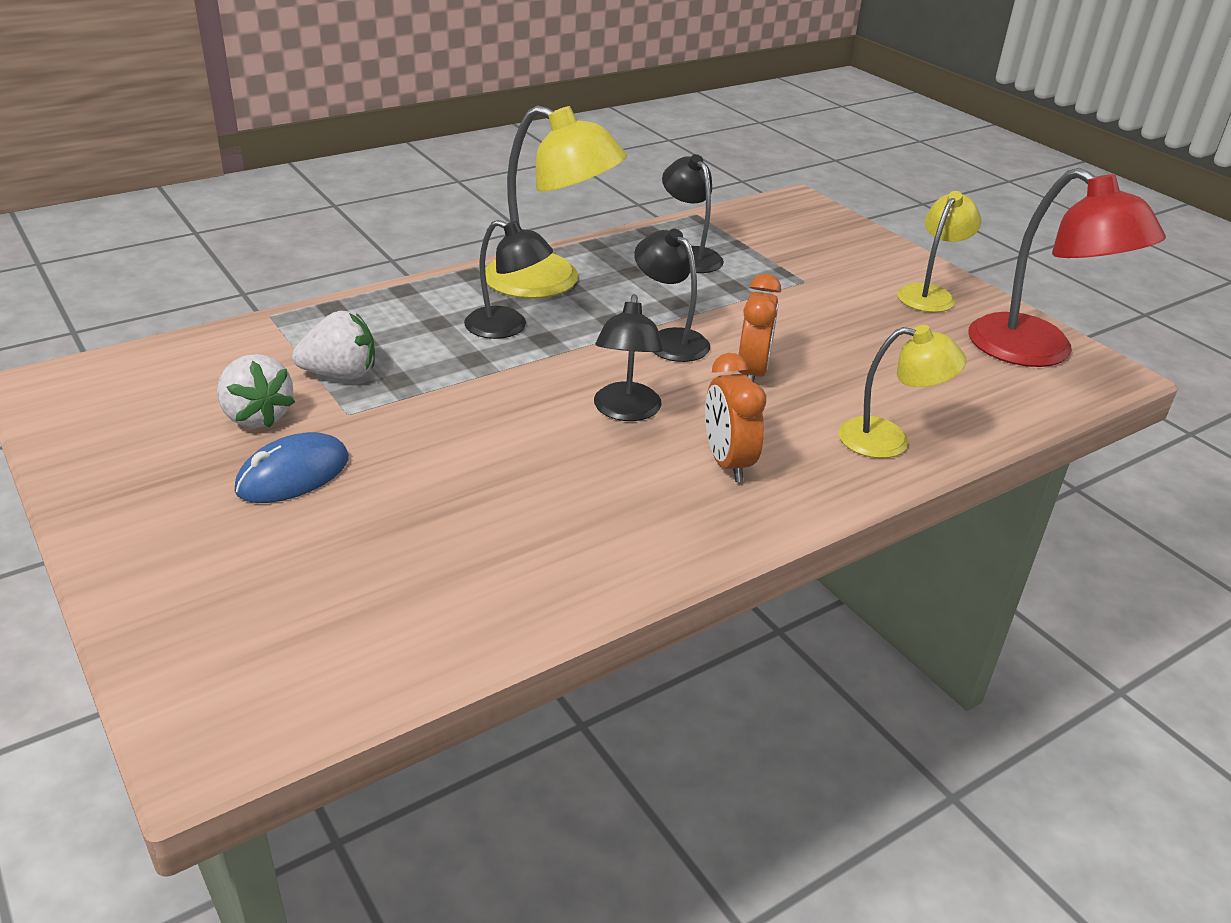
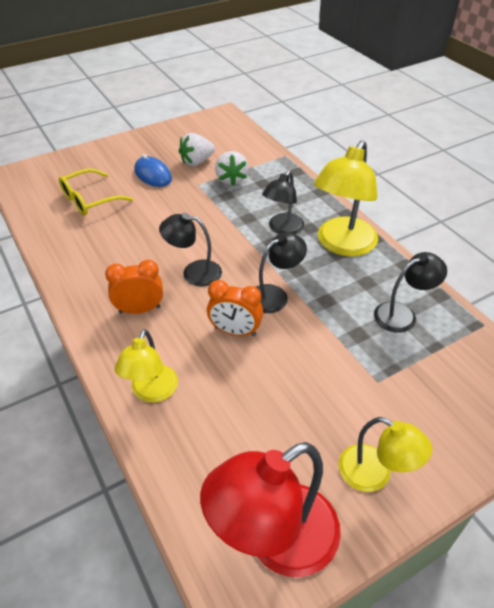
camera: 95 degrees right, 10 degrees up
none -> yellow glasses [59,169,133,216]

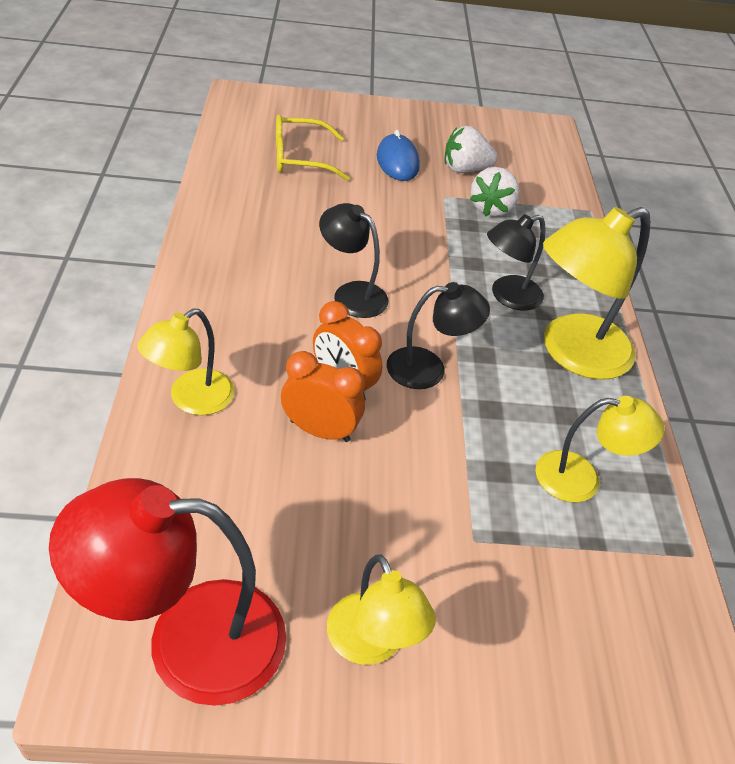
camera: 25 degrees right, 0 degrees up
orange clock [105,260,163,314] -> orange clock moved to [281,351,365,442]
black lamp [374,252,447,333] -> yellow lamp [536,396,664,503]

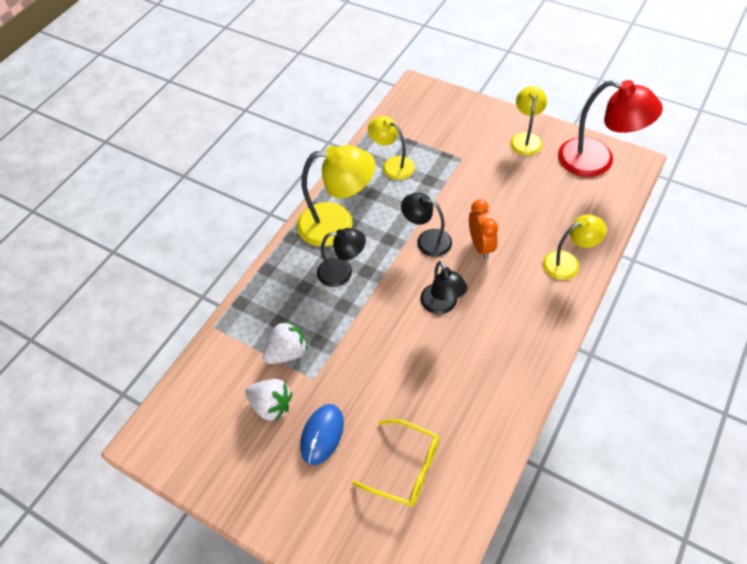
camera: 140 degrees left, 10 degrees up
orange clock [281,351,365,442] -> none

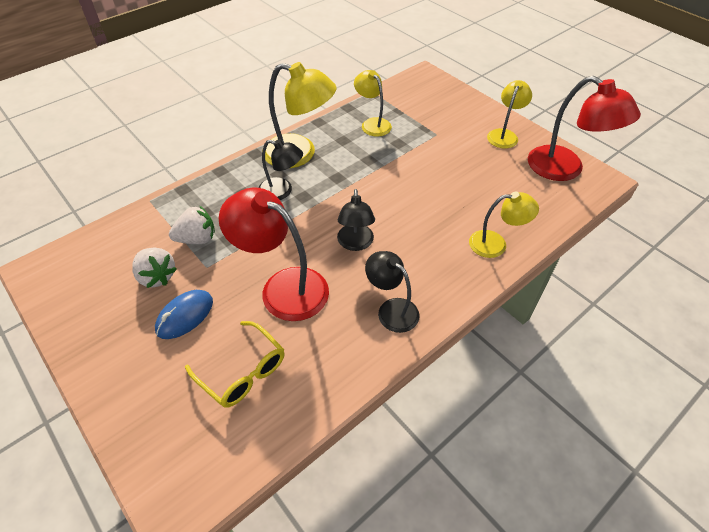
camera: 15 degrees right, 5 degrees down
black lamp [401,193,452,257] -> black lamp moved to [365,251,420,333]
orange clock [469,199,498,259] -> none
none -> red lamp [219,188,329,321]

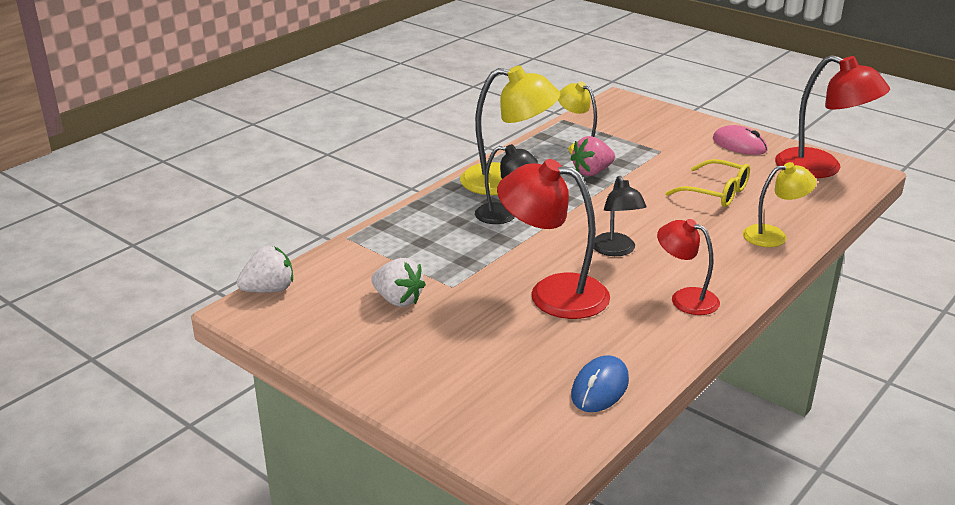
camera: 10 degrees left, 20 degrees down
blue mouse [155,290,213,339] -> blue mouse moved to [571,355,629,412]
white strawberry [169,206,215,244] -> white strawberry moved to [237,246,293,293]
yellow glasses [185,321,285,408] -> yellow glasses moved to [665,159,750,207]
black lamp [365,251,420,333] -> red lamp [657,219,720,315]
yellow lamp [487,80,532,148] -> pink mouse [713,125,768,155]
none -> pink strawberry [570,136,615,176]

